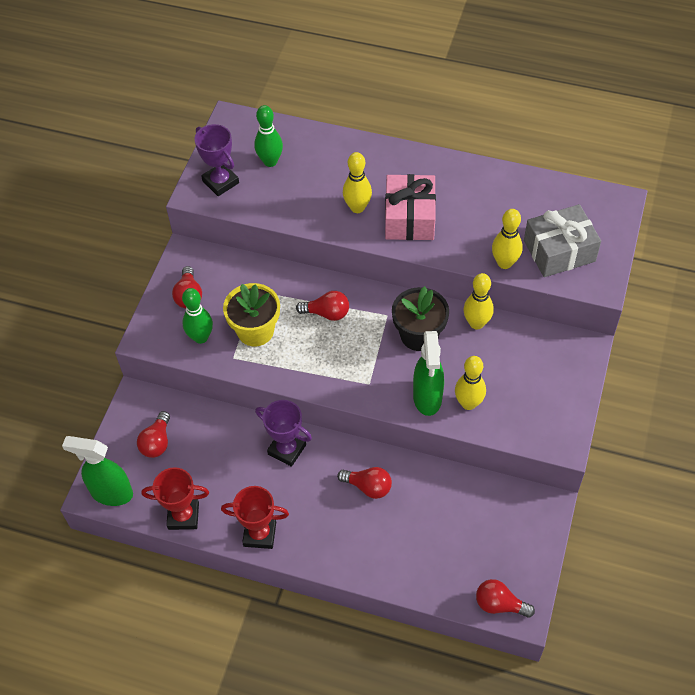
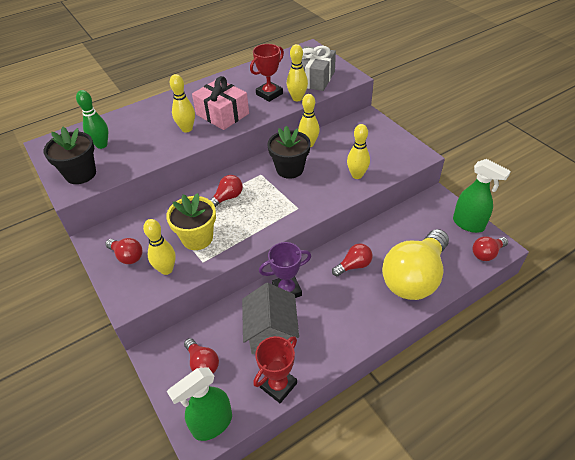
camera: 50 degrees left, 10 degrees down
green bowling pin [182,288,213,344] -> yellow bowling pin [143,219,176,275]
purple trophy [194,124,239,196] -> black flower pot [44,127,96,184]
red trophy [221,486,289,549] -> red trophy moved to [250,44,284,102]
green spray bottle [413,331,444,416] -> green spray bottle moved to [453,159,511,233]
none -> grey house [242,283,299,354]
none -> yellow light bulb [382,229,449,300]

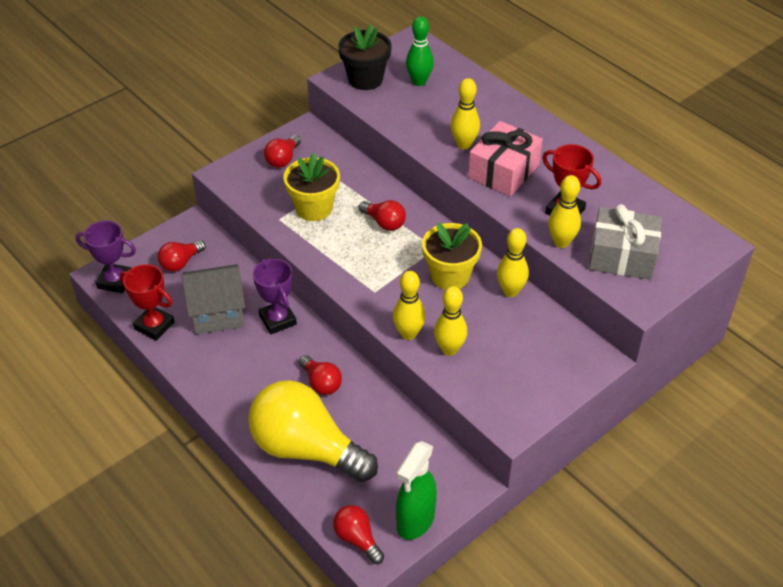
camera: 80 degrees right, 0 degrees up
yellow bowling pin [143,219,176,275] -> yellow bowling pin moved to [393,271,426,340]
green spray bottle [167,367,232,441] -> purple trophy [76,220,136,293]
black flower pot [267,126,311,179] -> yellow flower pot [422,223,482,290]

